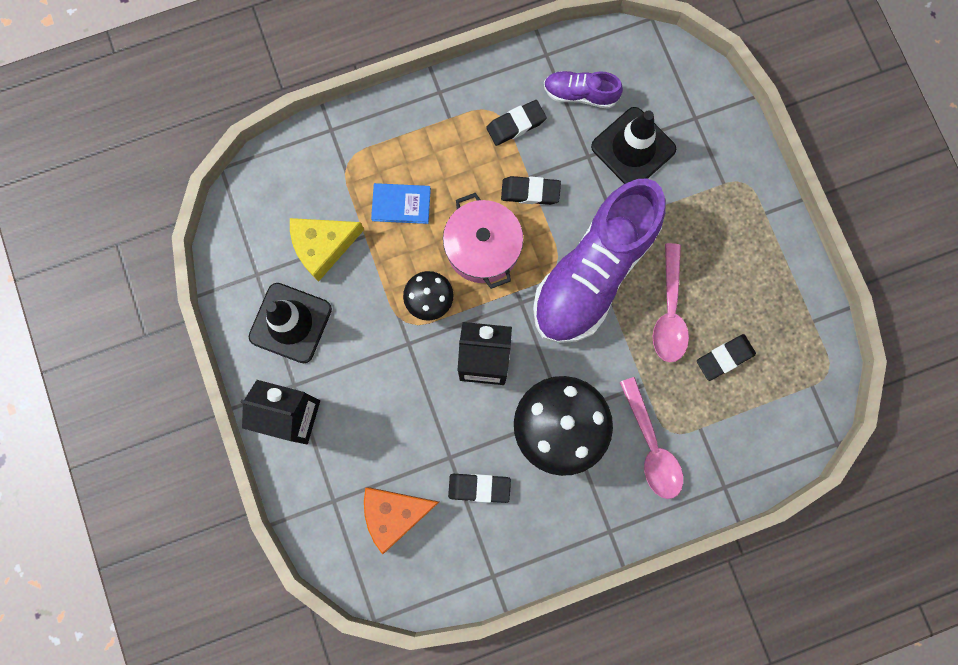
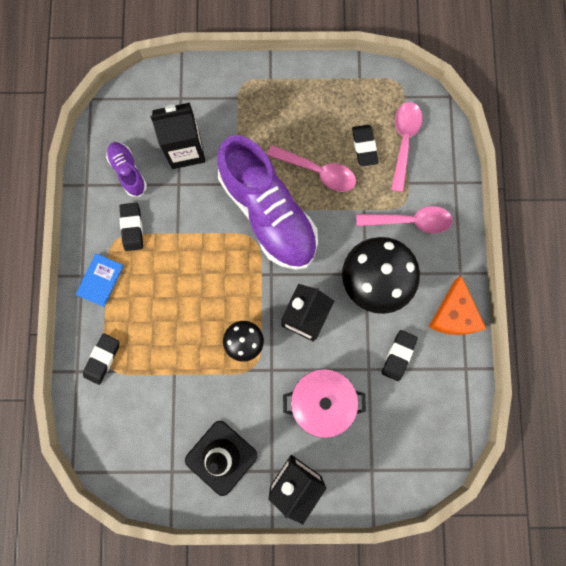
camera: 70 degrees left, 0 degrees up
yellow cheese [290,218,364,282] -> none
orange cheese [364,487,439,555] -> orange cheese moved to [428,276,486,335]
blue book [371,183,431,224] -> blue book moved to [76,253,124,307]
pink pot [443,193,523,289] -> pink pot moved to [283,369,366,438]
black eraser [501,176,561,205] -> black eraser moved to [83,333,120,385]
purple shoe [544,71,623,109] -> purple shoe turned 120 degrees clockwise [106,142,147,197]
black traffic cone [591,107,676,184] -> black carton [150,103,205,169]
none -> pink spoon [391,102,422,192]

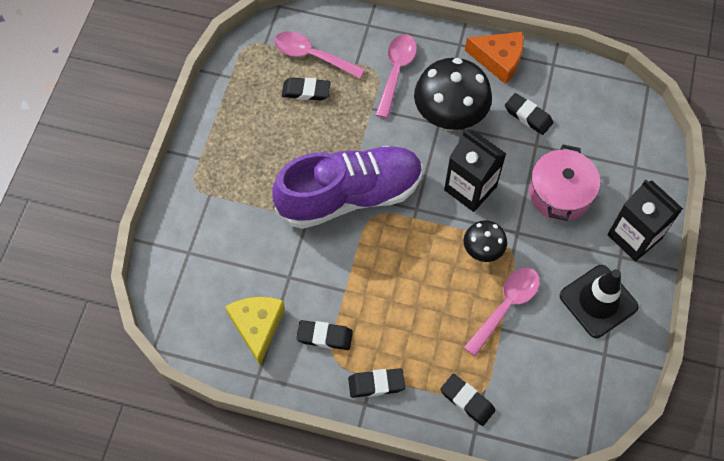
camera: 75 degrees left, 15 degrees down
blue book [76,253,124,307] -> black eraser [348,368,405,398]
purple shoe [106,142,147,197] -> yellow cheese [225,297,285,365]
black carton [150,103,205,169] -> none
pink spoon [267,145,356,192] -> pink spoon moved to [464,267,540,356]

